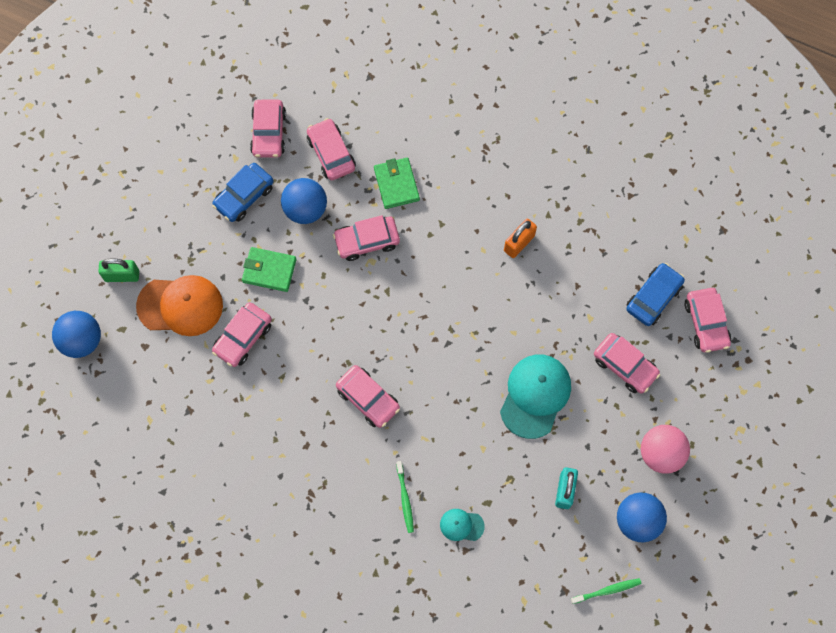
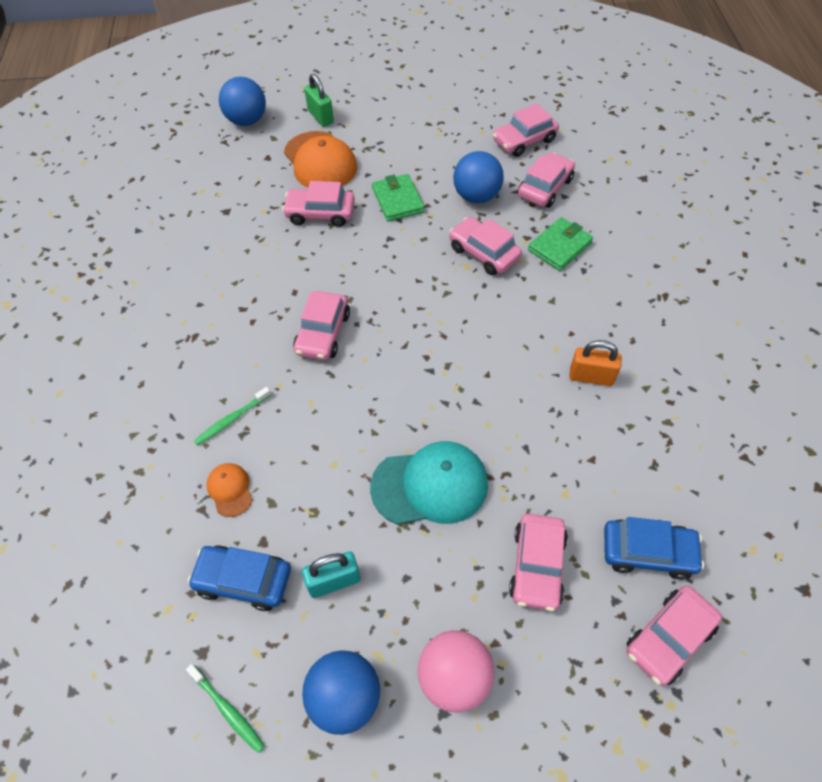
camera: 60 degrees right, 15 degrees down
blue car [212,163,274,222] -> blue car moved to [188,545,291,611]
turquoise cap [440,509,485,541] -> orange cap [206,463,253,517]

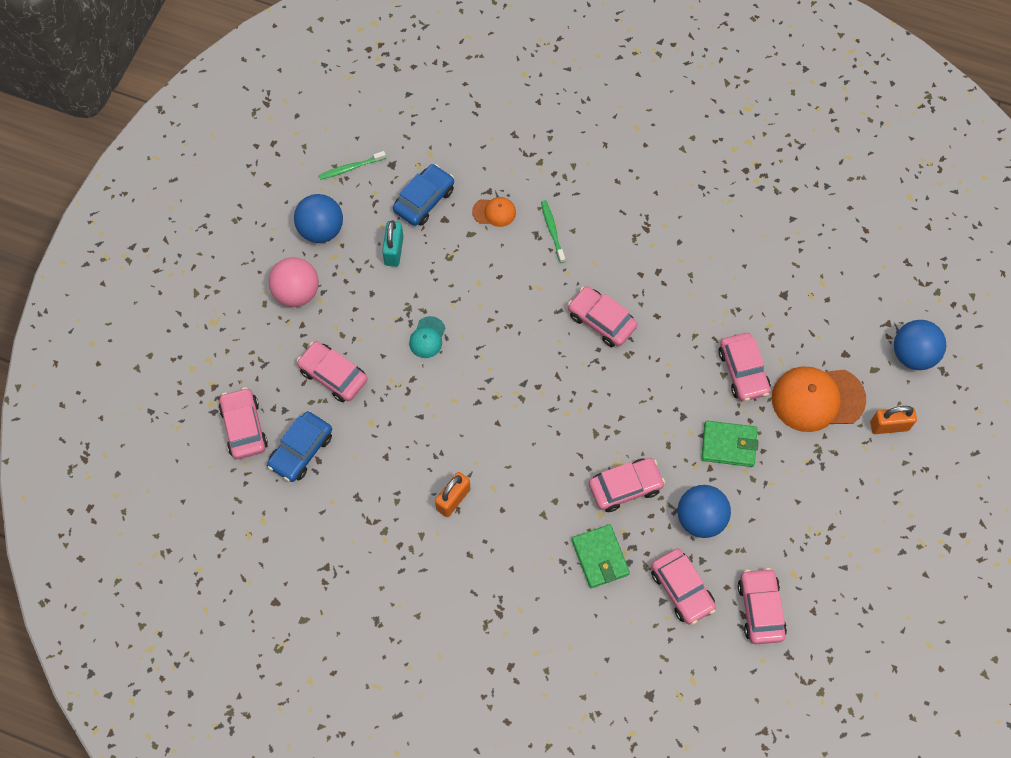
camera: 115 degrees right, 10 degrees up
pink car [282,181,355,227] -> pink car turned 135 degrees clockwise [718,333,771,401]
green padlock [304,74,334,127] -> orange padlock [870,406,917,434]
turquoise cap [370,441,488,524] -> turquoise cap [409,316,445,358], size x0.49

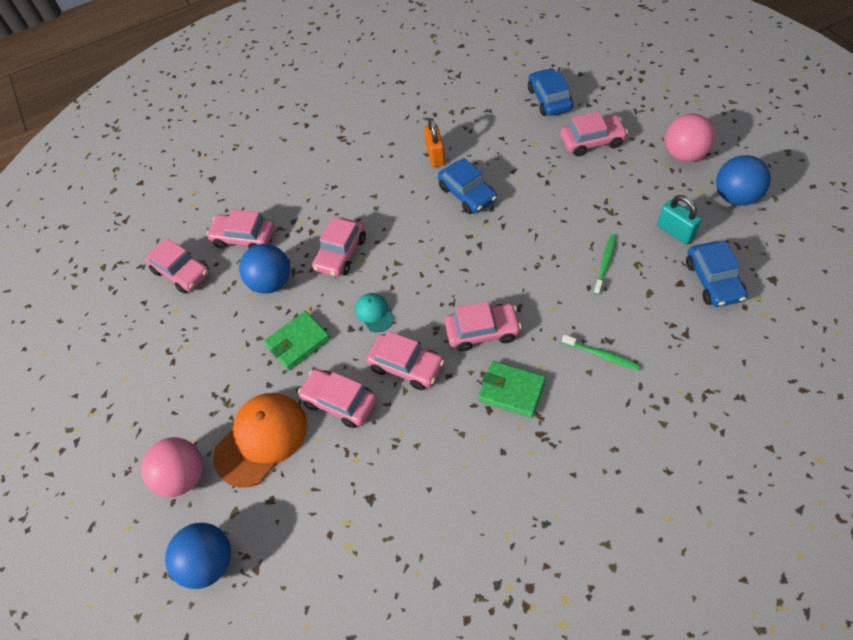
camera: 140 degrees right, 10 degrees down
pink car [219,387,268,459] -> pink car moved to [366,331,444,390]
green toothbrush [319,151,386,180] -> green toothbrush moved to [594,235,617,295]
turquoise cap [409,316,445,358] -> turquoise cap moved to [355,293,394,332]
orange cap [472,197,516,227] -> none
green wallet [572,524,630,588] -> green wallet moved to [478,361,546,418]
orange padlock [870,406,917,434] -> pink ball [141,437,203,497]
none -> blue car [438,158,497,214]

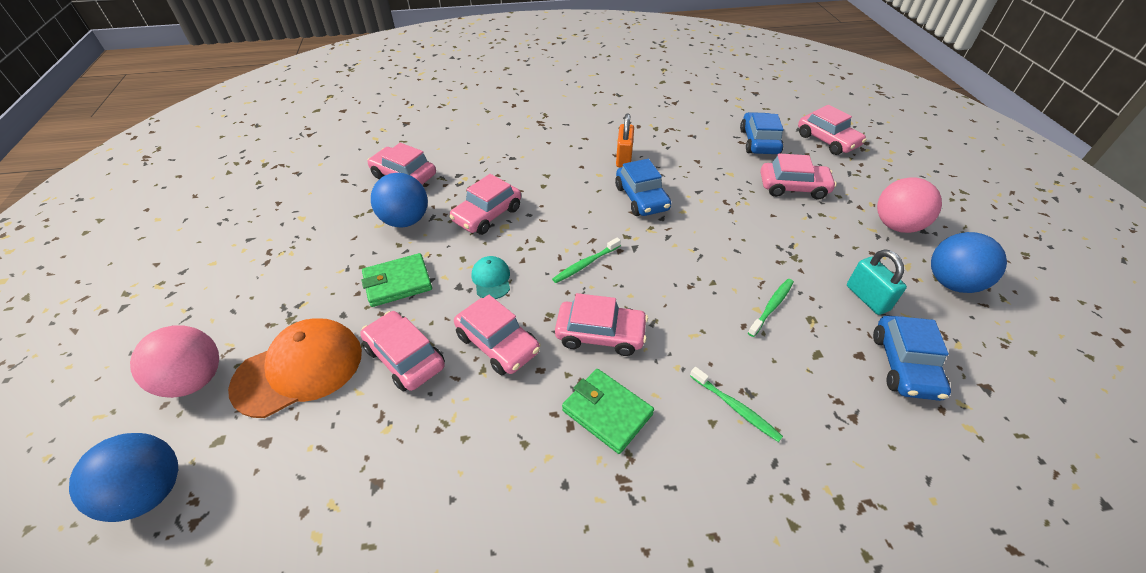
camera: 10 degrees right, 10 degrees down
pink car [146,238,209,294] -> pink car moved to [798,105,866,155]
none -> green toothbrush [552,237,621,283]

